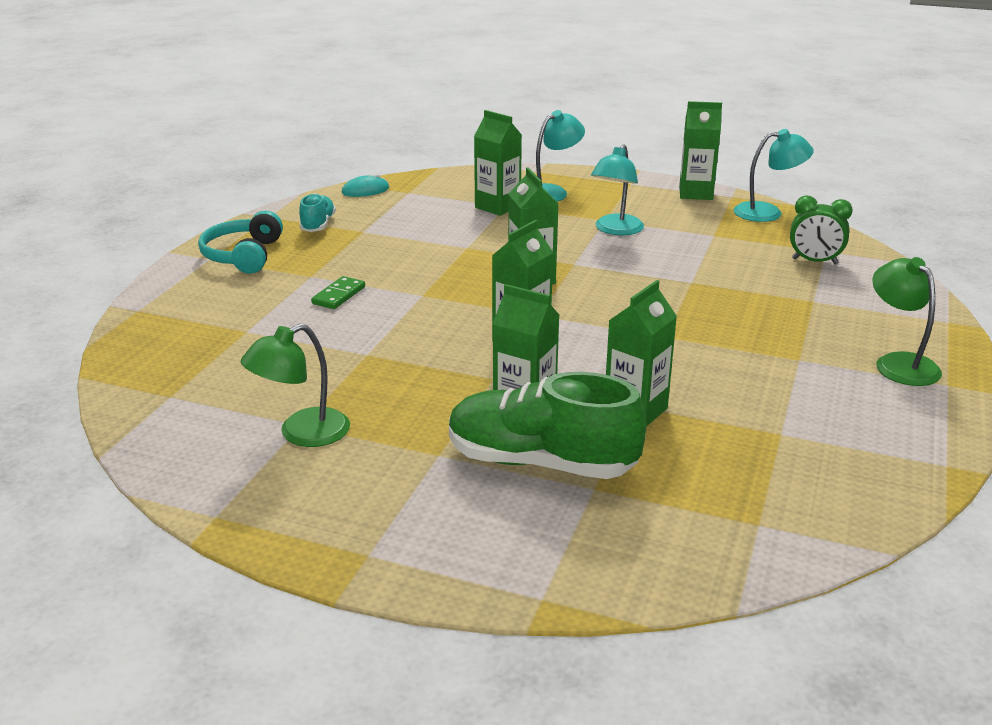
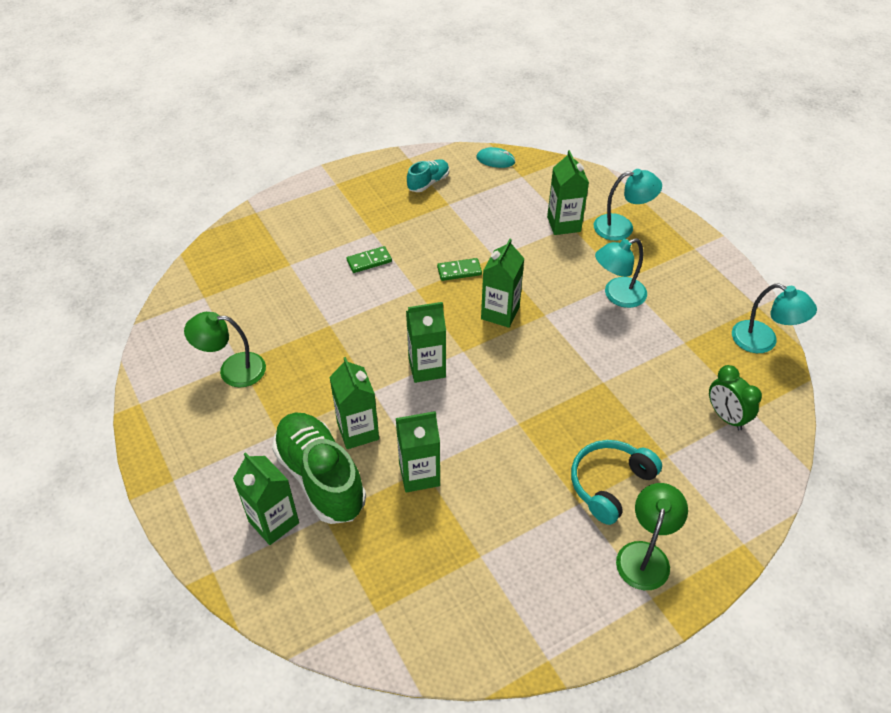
camera: 40 degrees right, 20 degrees up
turquoise headphones [198,211,283,274] -> turquoise headphones moved to [571,440,662,525]
green carton [679,101,722,200] -> green carton moved to [233,452,299,545]
none -> green domino [437,258,482,281]

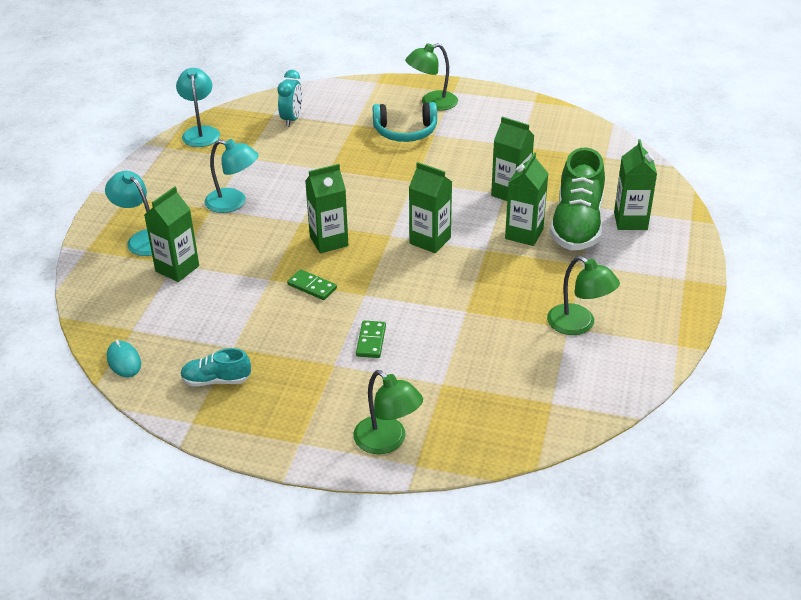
camera: 135 degrees left, 10 degrees down
green domino [346,246,392,273] -> green domino turned 75 degrees clockwise [356,320,386,358]
green clock [709,365,762,431] -> turquoise clock [277,70,302,127]
none -> green lamp [353,370,423,454]

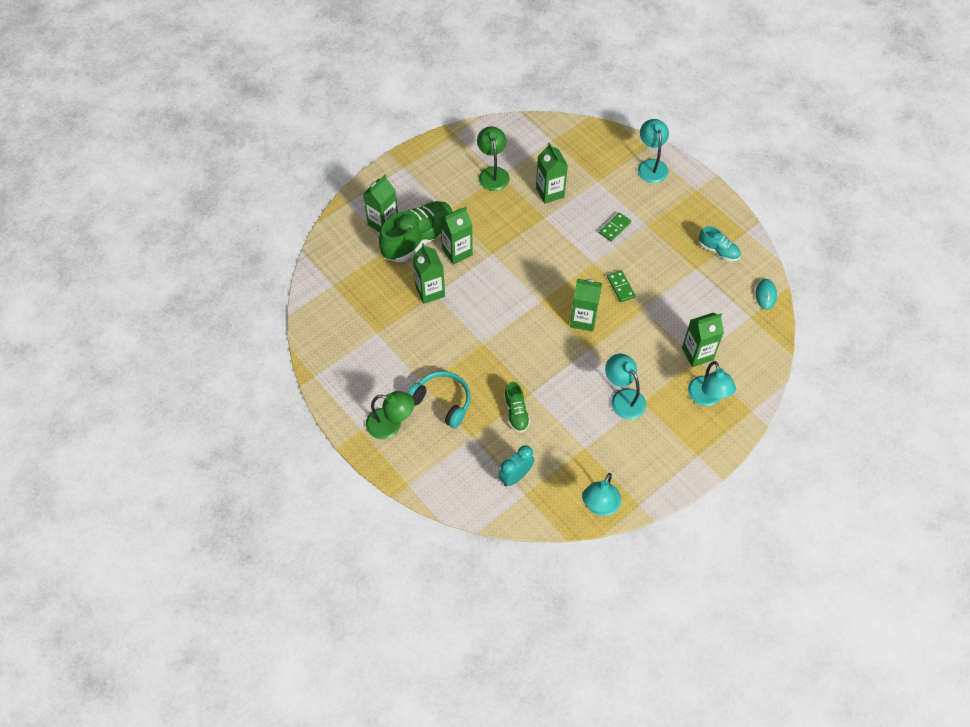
camera: 145 degrees left, 20 degrees up
green lamp [353,370,423,454] -> turquoise lamp [638,119,669,183]
green carton [409,162,452,253] -> green carton moved to [536,142,568,204]
none -> green shoe [504,382,530,433]

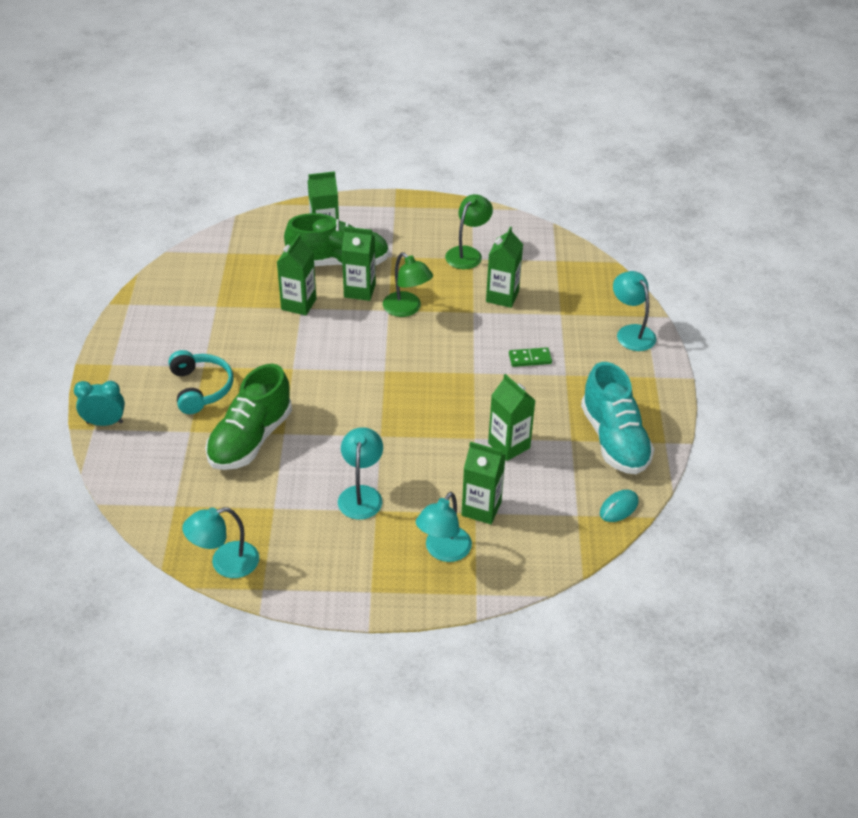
camera: 40 degrees right, 15 degrees down
green lamp [366,391,415,439] -> green lamp moved to [383,252,433,317]
turquoise clock [498,445,534,486] -> turquoise clock moved to [74,381,125,426]
green shoe [504,382,530,433] -> green shoe [205,364,292,470], size x1.95
green carton [570,279,602,332] -> green carton moved to [488,374,536,461]
green domino [607,270,635,302] -> none
turquoise lamp [638,119,669,183] -> turquoise lamp turned 60 degrees counterclockwise [613,271,656,351]
turquoise shoe [699,226,741,261] -> turquoise shoe [581,362,655,474], size x1.95

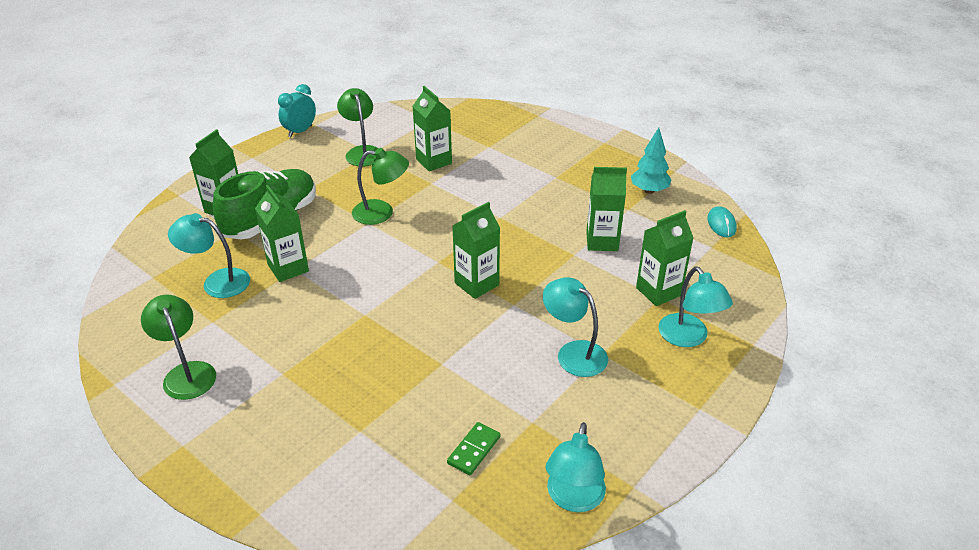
camera: 50 degrees left, 5 degrees down
turquoise clock [74,381,125,426] -> turquoise clock moved to [278,84,316,137]
turquoise headphones [168,350,233,414] -> none
green shoe [205,364,292,470] -> none
green carton [342,226,376,301] -> green carton moved to [453,202,500,299]
green domino [509,347,552,367] -> green domino moved to [447,422,500,475]
turquoise shoe [581,362,655,474] -> turquoise tree [631,128,672,194]
turquoise lamp [613,271,656,351] -> turquoise lamp moved to [168,213,250,298]
none -> green lamp [141,295,216,400]

